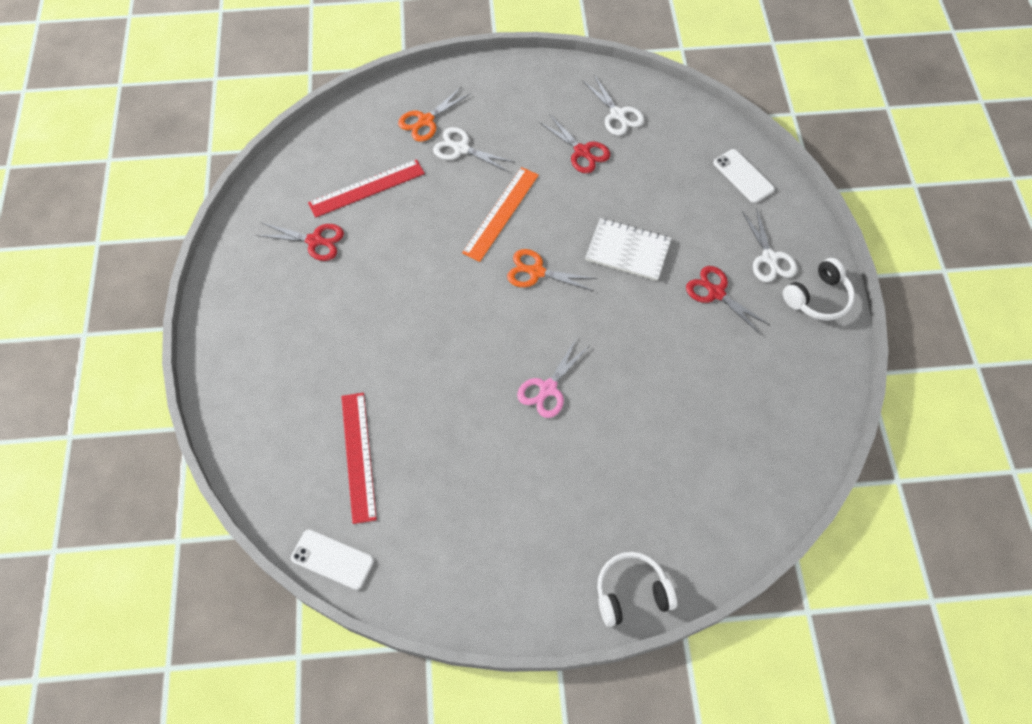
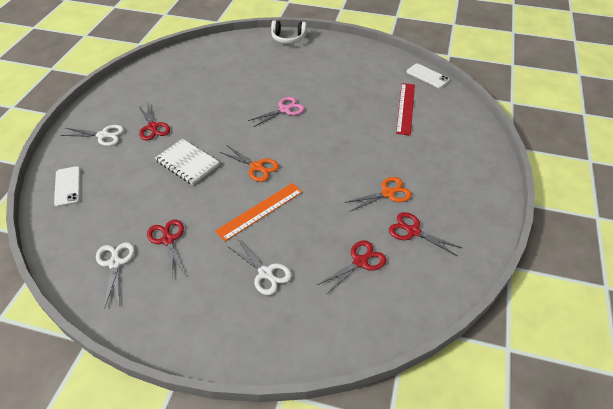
camera: 160 degrees left, 15 degrees down
red ruler [308,159,425,218] -> red scissors [317,240,386,294]
orange scissors [398,87,471,142] -> orange scissors moved to [344,177,412,211]
white scissors [742,207,797,282] -> white scissors turned 90 degrees clockwise [61,125,124,146]
white headphones [783,258,855,321] -> none

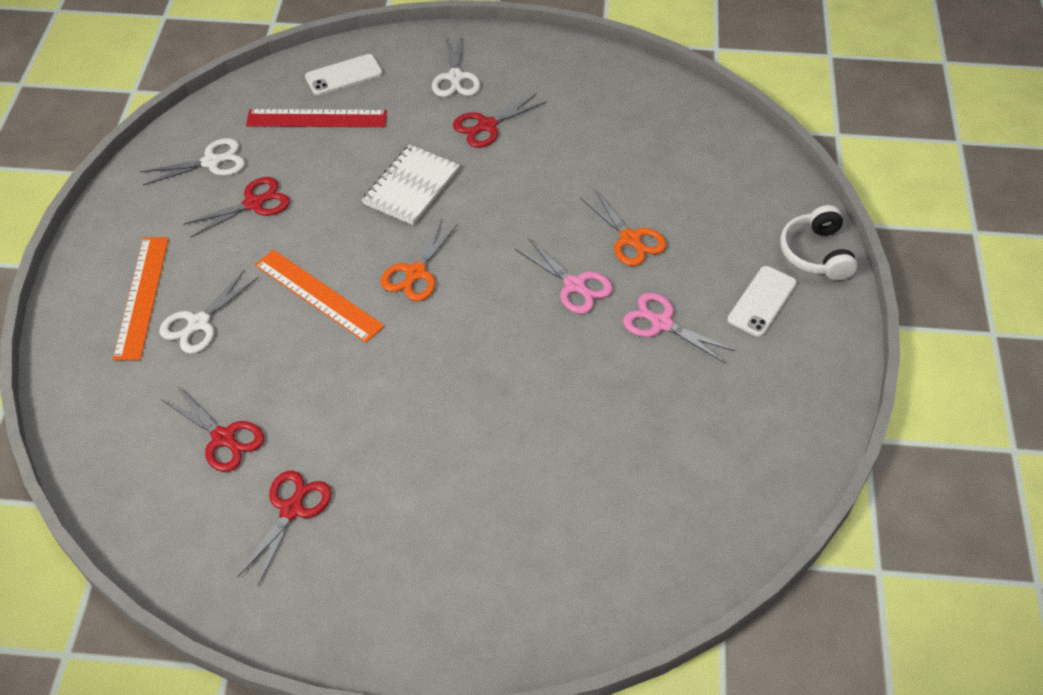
camera: 80 degrees right, 5 degrees up
orange scissors [344,177,412,211] -> orange scissors moved to [580,190,667,266]
red ruler [396,83,415,136] -> red ruler moved to [246,109,387,127]
white phone [407,64,450,88] -> white phone moved to [728,266,797,337]
none -> orange ruler [113,237,169,360]
none -> pink scissors [623,292,735,364]

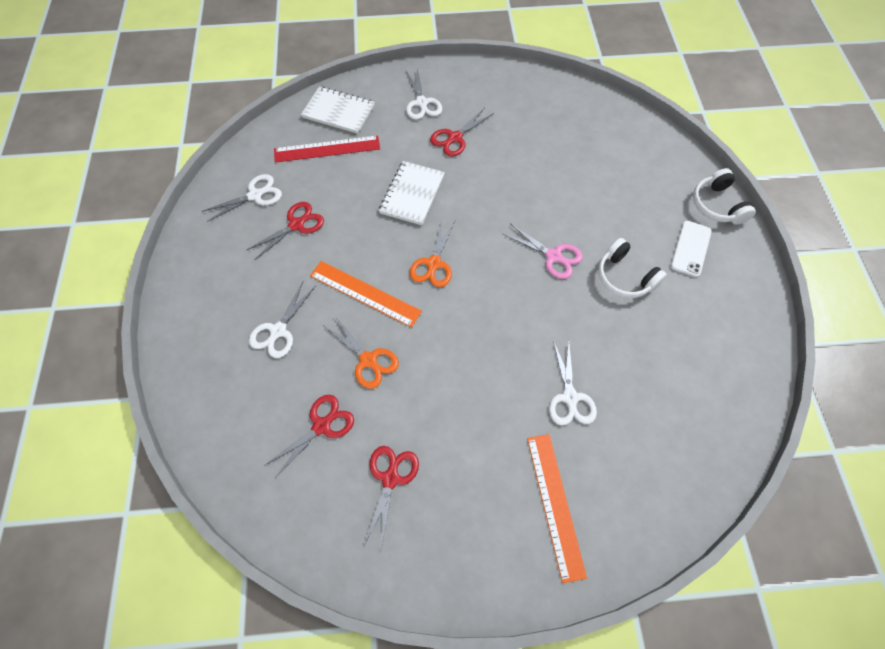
camera: 10 degrees left, 10 degrees up
orange ruler [113,237,169,360] -> orange ruler moved to [527,434,587,583]
red scissors [161,386,264,472] -> red scissors turned 75 degrees counterclockwise [264,395,354,478]
white phone [305,54,383,95] -> white notebook [301,86,375,134]
orange scissors [580,190,667,266] -> orange scissors moved to [324,316,399,389]
pink scissors [623,292,735,364] -> white headphones [598,238,667,298]
none -> white scissors [549,340,597,426]

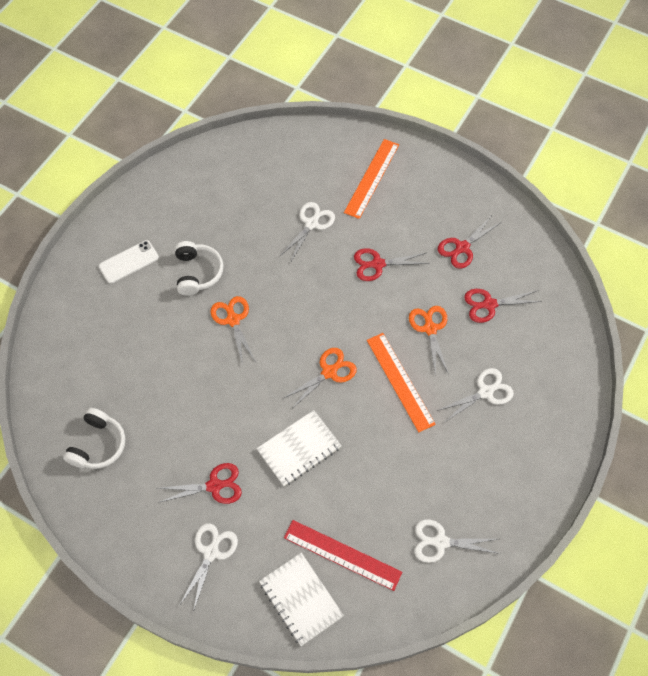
camera: 145 degrees left, 0 degrees up
red scissors [247,202,324,260] -> red scissors moved to [354,248,429,281]
pink scissors [503,224,583,279] -> orange scissors [210,296,256,365]
white headphones [693,168,756,225] -> white headphones moved to [63,408,125,469]

